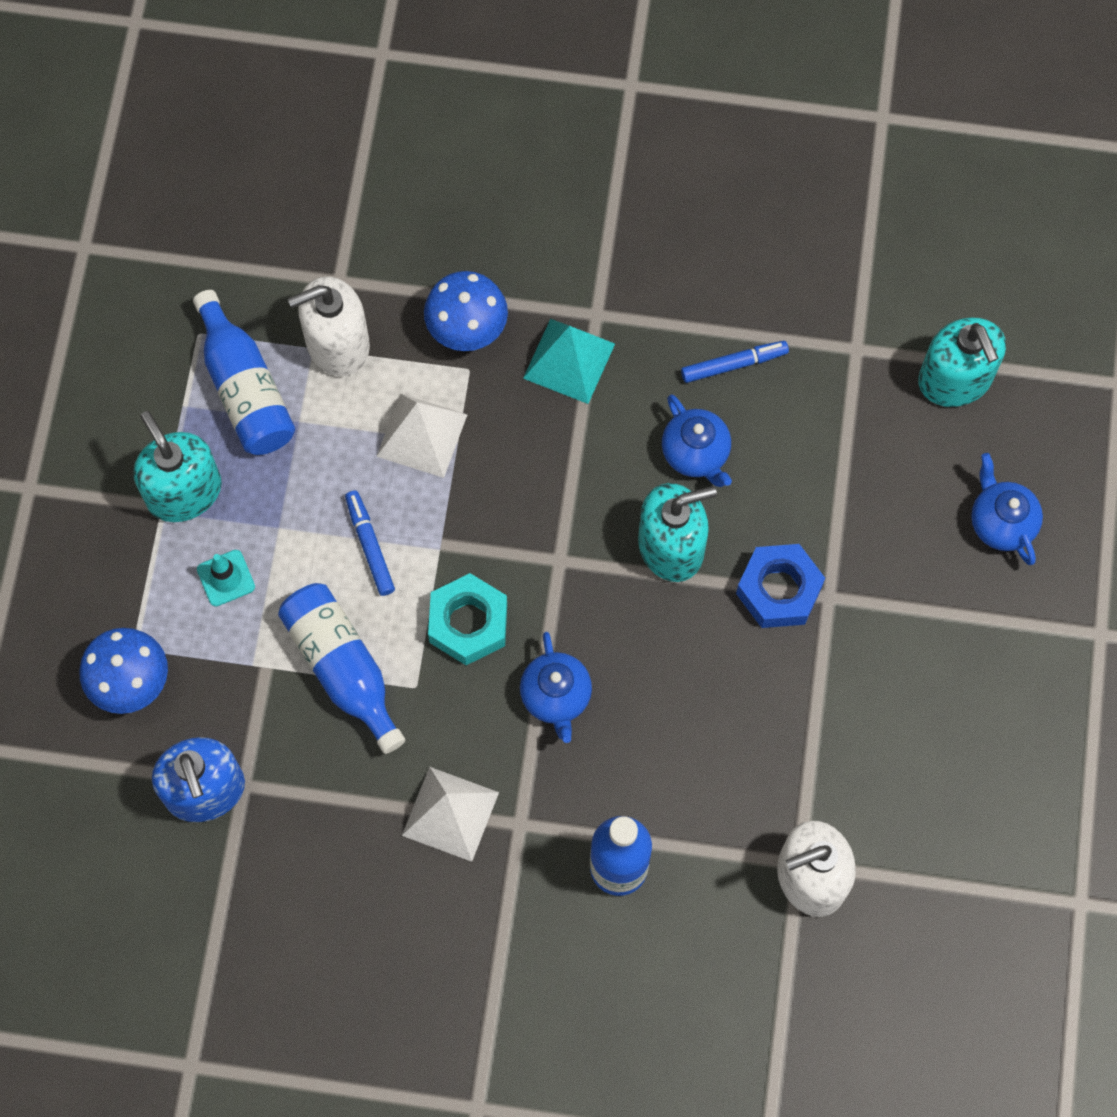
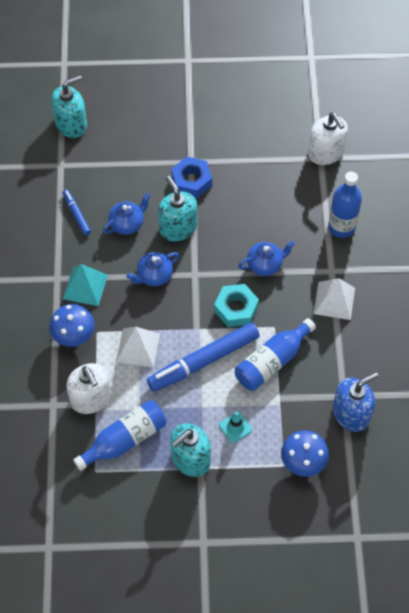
camera: 100 degrees left, 10 degrees down
blue marker [345,491,395,596] -> blue marker [147,322,260,392], size x2.06
blue teapot [971,453,1043,565] -> blue teapot moved to [127,252,179,286]

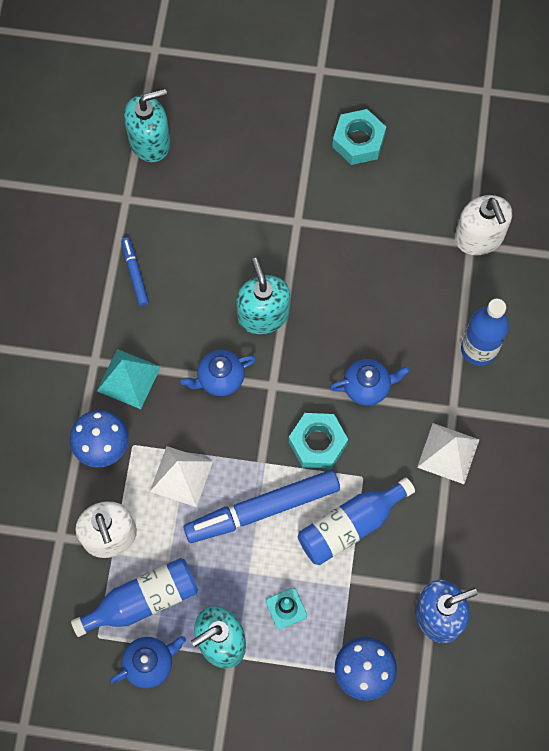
camera: 10 degrees right, 10 degrees up
blue teapot [103,193,151,235] -> blue teapot moved to [110,636,186,688]
blue nut [171,157,212,198] -> none
none -> turquoise nut [332,109,386,165]

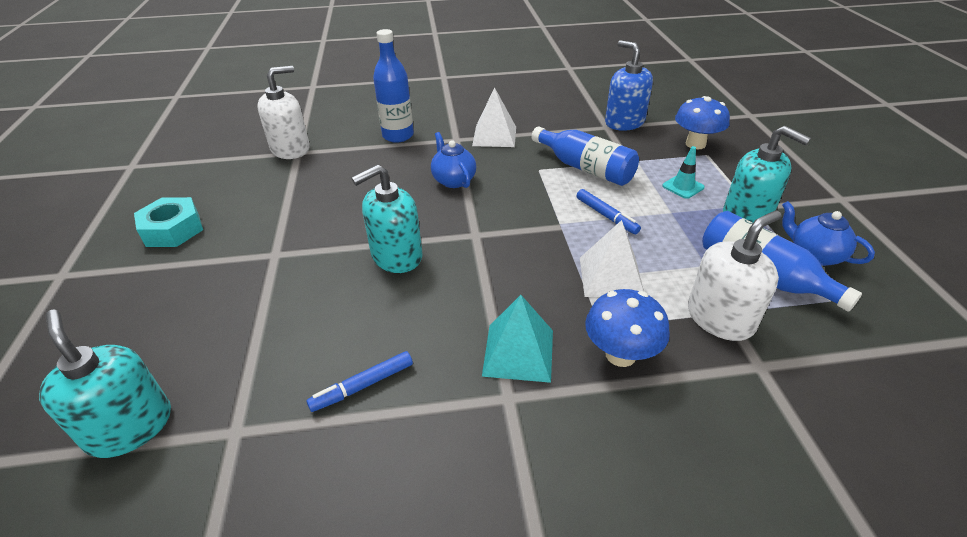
camera: 105 degrees left, 30 degrees down
blue teapot [181,350,256,396] -> none
blue marker [183,470,340,543] -> blue marker [577,189,641,234], size x0.49
turquoise nut [289,413,348,469] -> none

